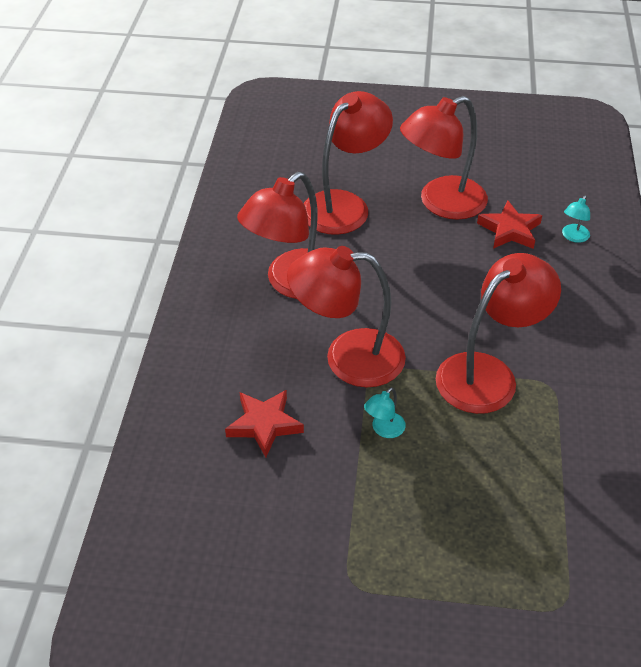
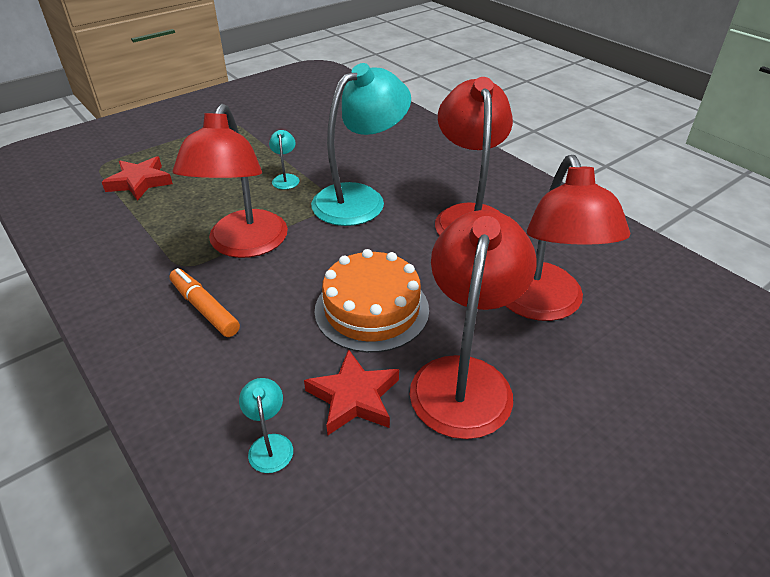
camera: 135 degrees right, 5 degrees down
red star [225,390,304,457] -> red star moved to [102,156,173,201]
red lamp [287,246,406,387] -> turquoise lamp [311,63,411,226]
none -> orange marker [169,268,240,337]
none -> orange cake [315,249,429,353]

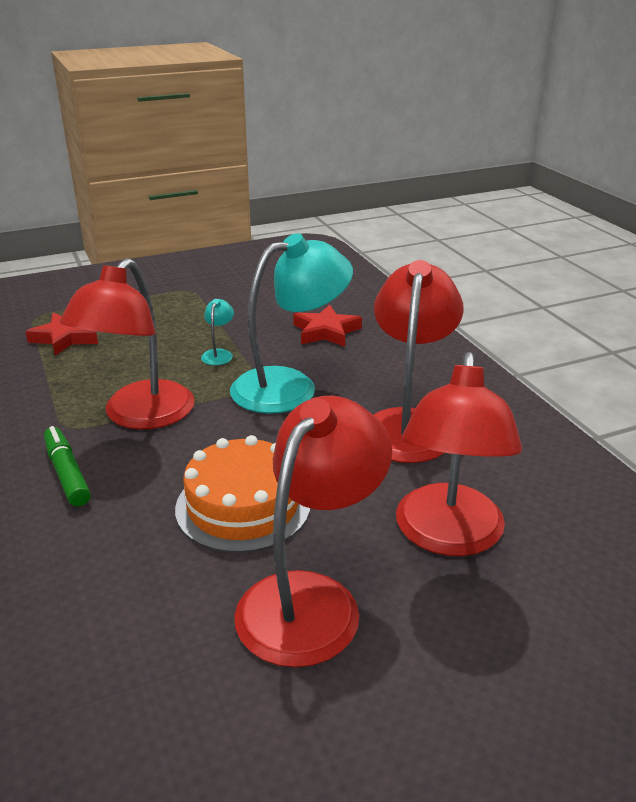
camera: 15 degrees right, 10 degrees down
orange marker [169,268,240,337] -> green marker [44,426,91,507]
turquoise lamp [239,378,293,473] -> none
red star [304,349,399,435] -> red star moved to [293,305,362,347]

